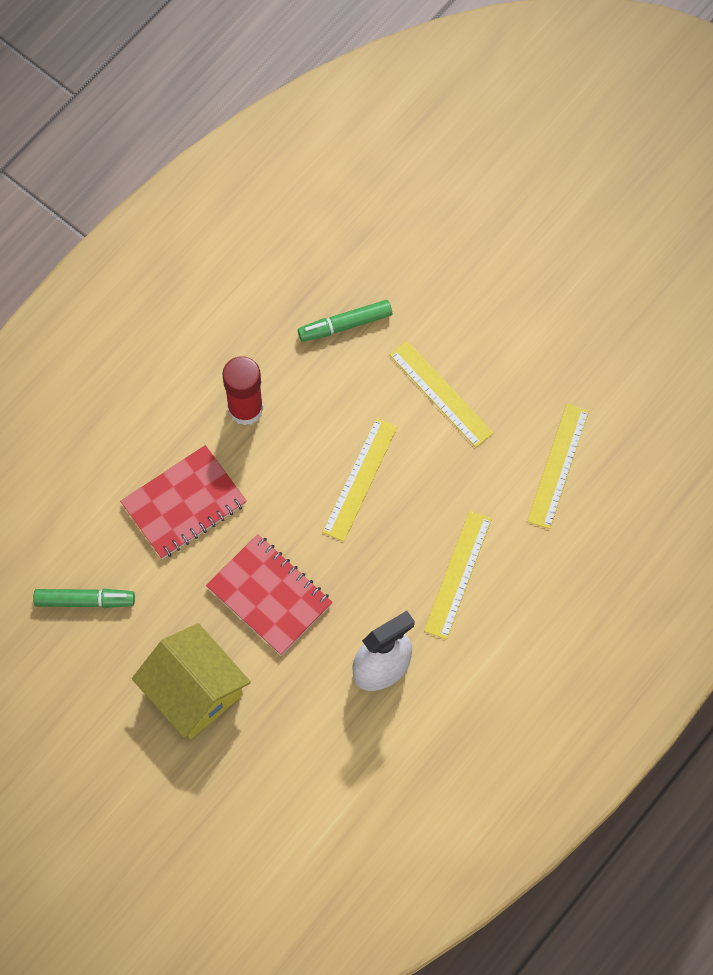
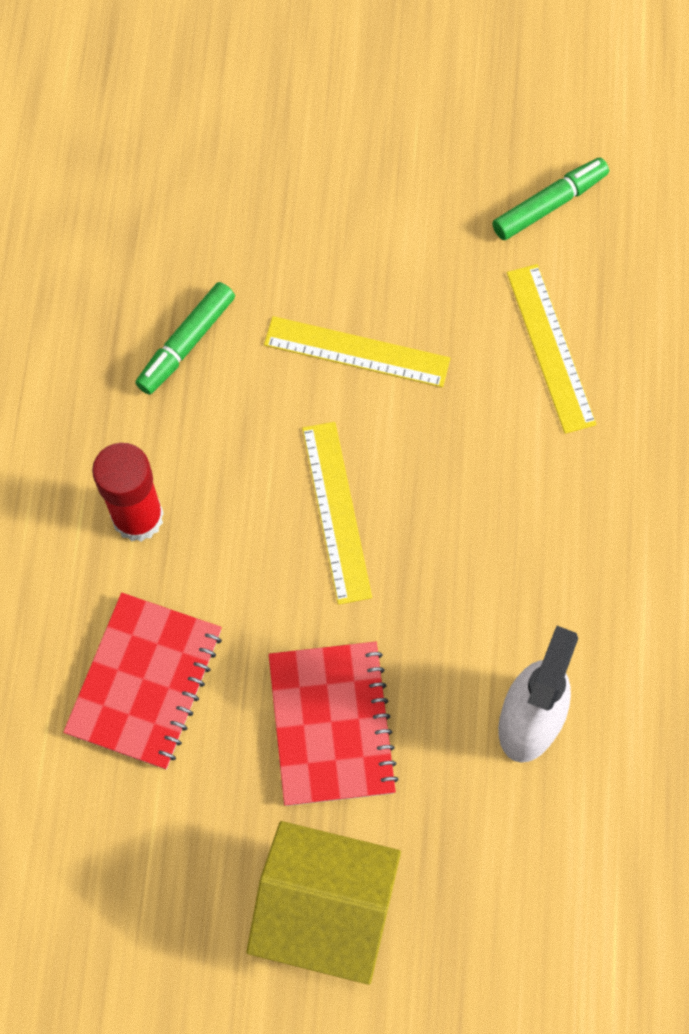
camera: 35 degrees left, 0 degrees up
green marker [33,589,135,608] -> green marker moved to [492,158,609,240]
red notebook [206,534,333,655] -> red notebook turned 75 degrees clockwise [268,642,398,806]
yellow ruler [424,511,492,640] -> none

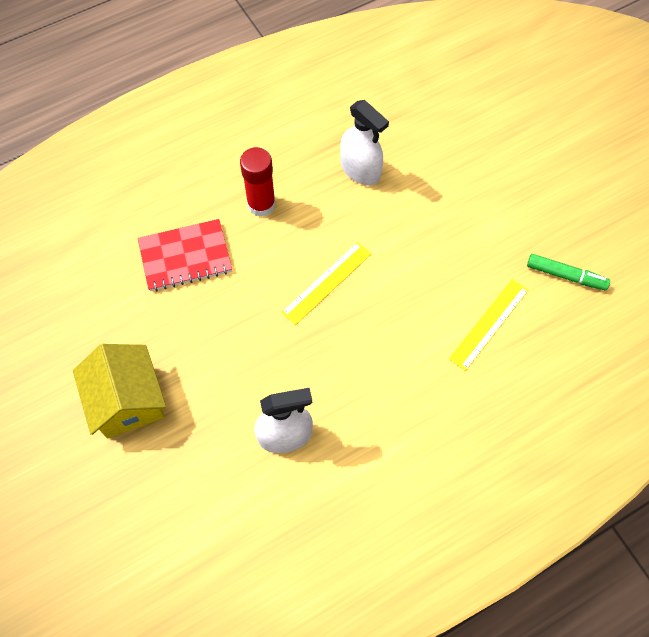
camera: 55 degrees right, 5 degrees down
green marker [135,282,235,395] -> white spray bottle [340,100,389,185]
yellow ruler [264,316,451,387] -> none
red notebook [268,642,398,806] -> none

